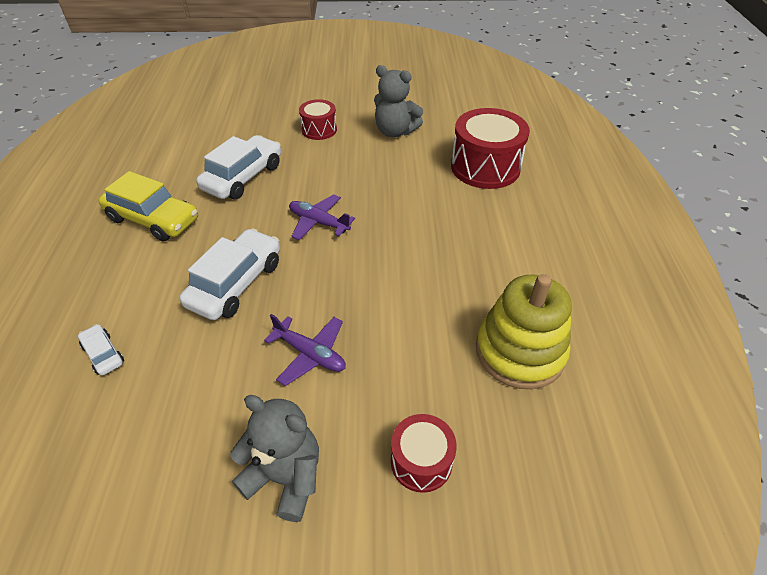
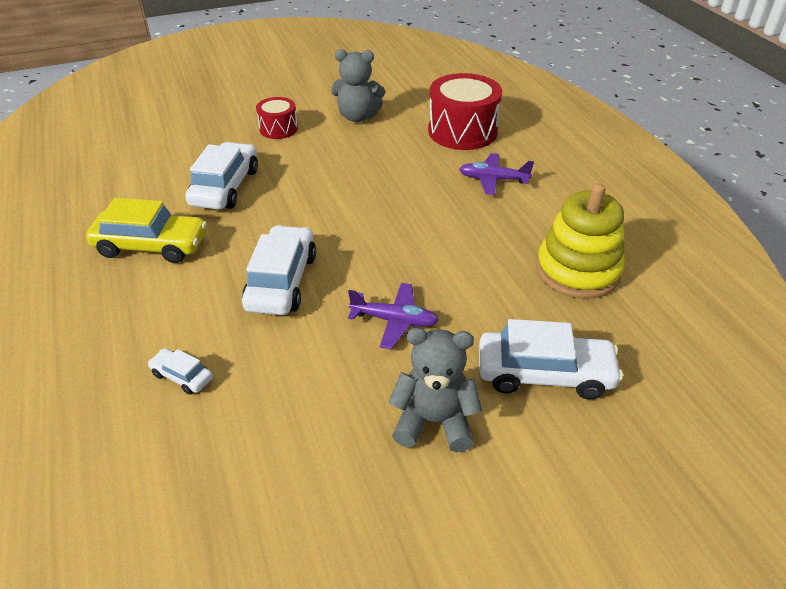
camera: 20 degrees left, 5 degrees down
purple plane [289,194,355,240] -> purple plane moved to [459,153,534,195]
red drum [391,414,457,493] -> white car [479,319,623,400]

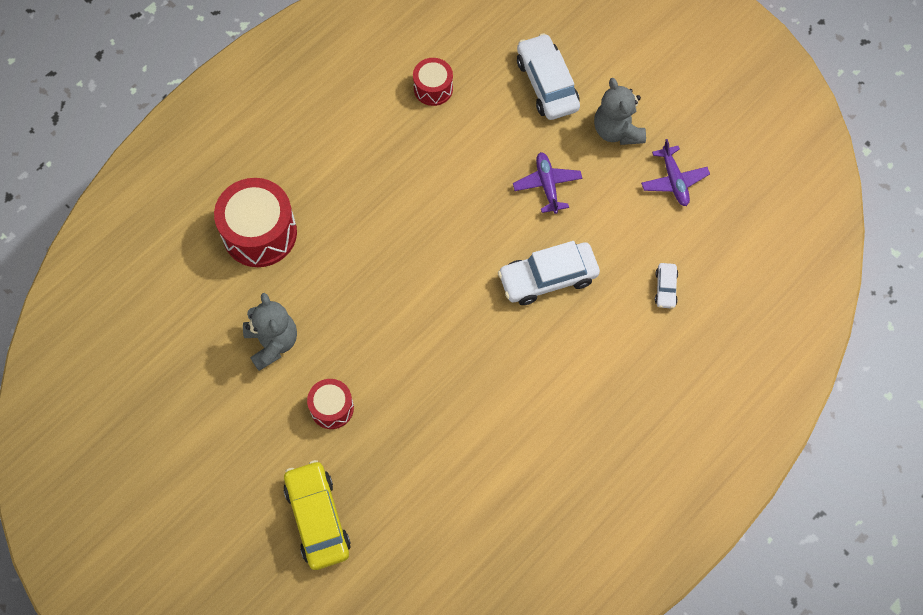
camera: 115 degrees left, 25 degrees up
yellow car [86,198,207,263] -> yellow car moved to [283,460,351,570]
white car [185,142,258,210] -> none
purple plane [459,153,534,195] -> purple plane moved to [641,139,710,206]
yellow stacking toy [536,183,624,299] -> red drum [413,58,453,106]

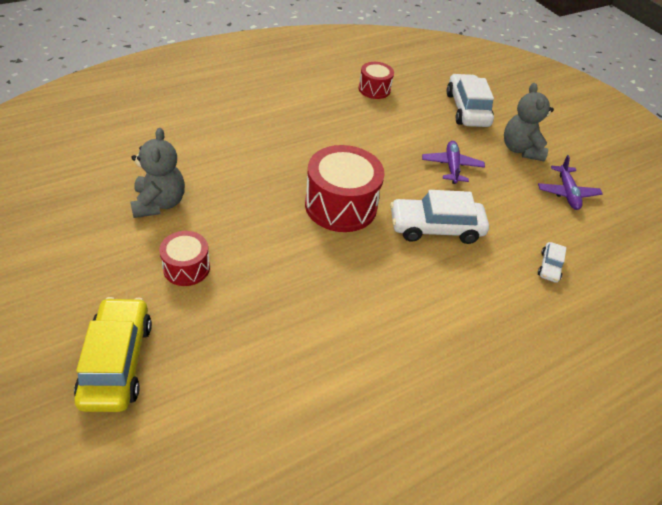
camera: 10 degrees right, 20 degrees down
red drum [214,178,297,267] -> red drum moved to [305,145,385,232]

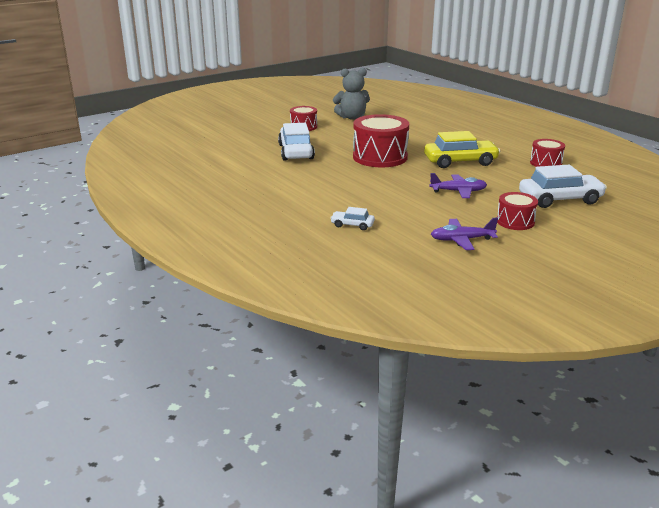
camera: 90 degrees right, 20 degrees down
yellow car [74,297,152,412] -> yellow car moved to [424,131,500,168]
white car [390,190,489,244] -> white car moved to [278,123,315,161]
grey teddy bear [504,83,554,161] -> red drum [497,192,538,230]

